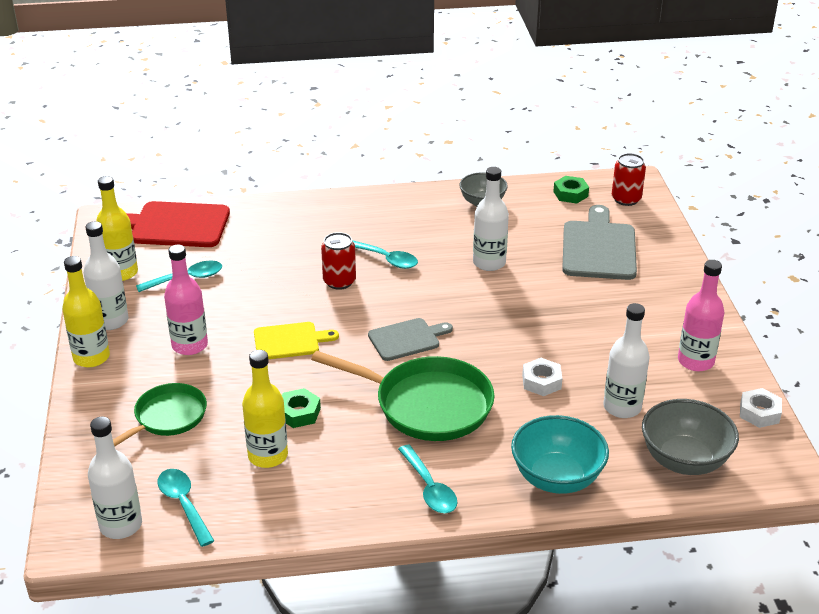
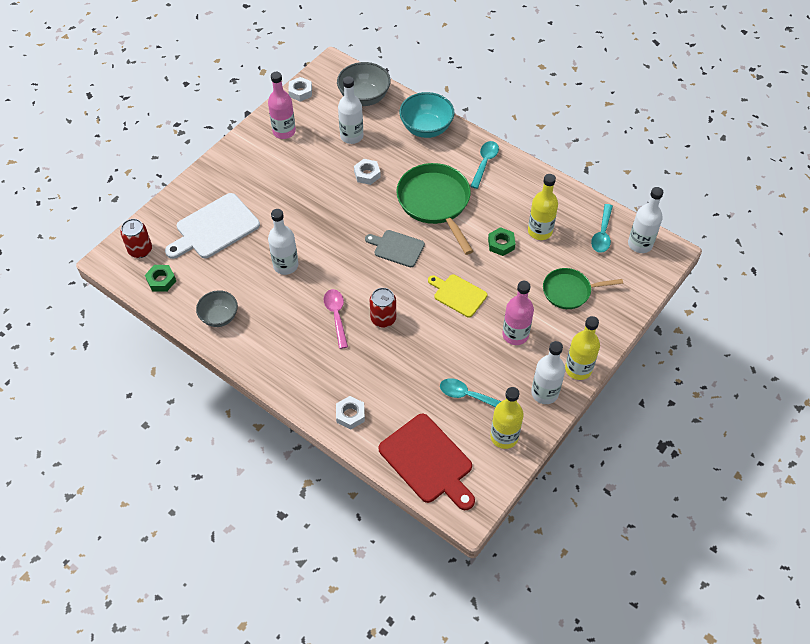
camera: 135 degrees left, 20 degrees up
turquoise spoon [352,240,418,269] -> pink spoon [324,289,348,349]
grey cutting board [562,205,637,280] -> white cutting board [165,193,260,259]
none -> white nut [336,396,365,429]

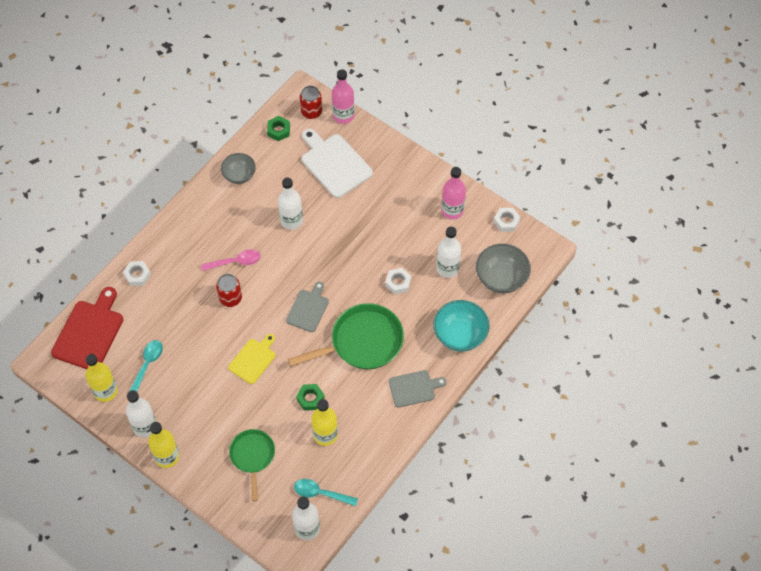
camera: 90 degrees right, 5 degrees up
red cutting board [378,414,475,510] -> red cutting board turned 150 degrees clockwise [51,287,123,369]
turquoise spoon [470,141,499,189] -> grey cutting board [389,370,446,408]
pink bottle [502,281,534,345] -> pink bottle moved to [332,69,354,124]

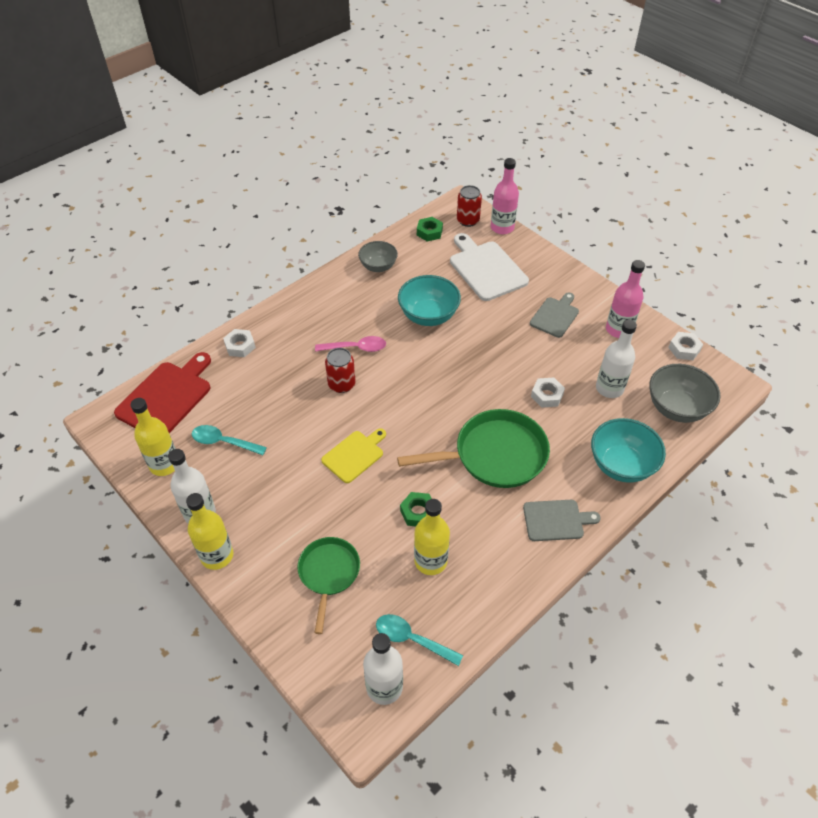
camera: 10 degrees right, 10 degrees down
turquoise spoon [129,340,163,392] -> turquoise spoon turned 105 degrees counterclockwise [192,425,267,455]
white bottle [278,177,303,230] -> turquoise bowl [398,275,461,326]
grey cutting board [286,282,329,332] -> grey cutting board moved to [530,292,579,338]

